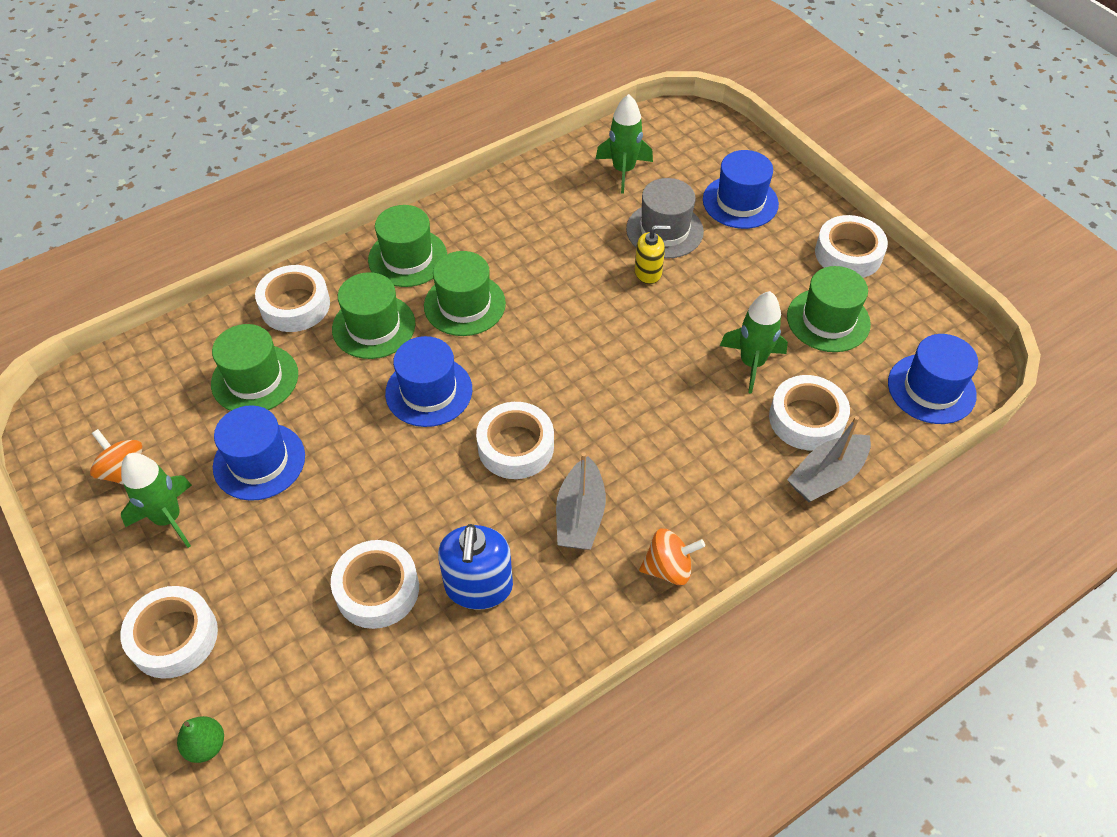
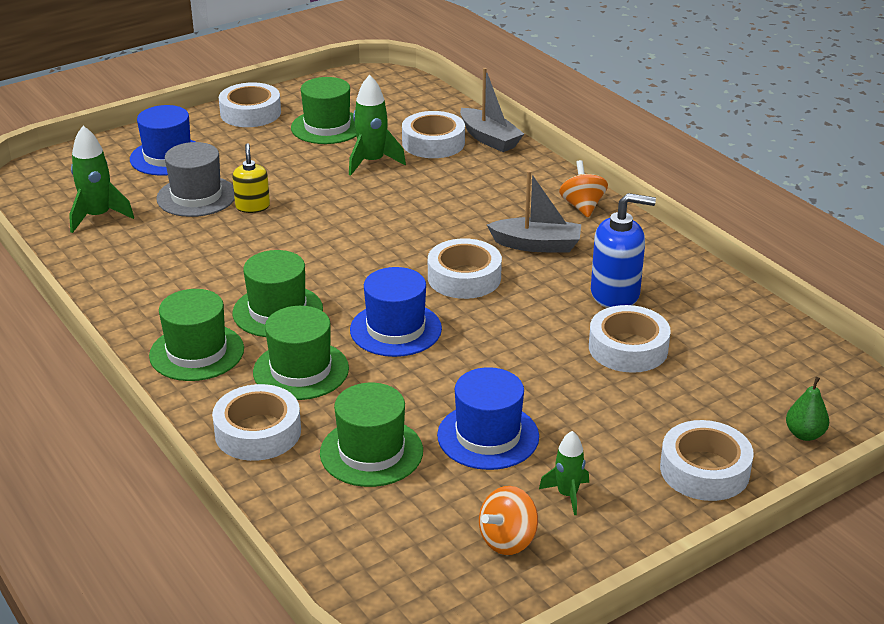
camera: 90 degrees left, 20 degrees down
green rocket [121,453,192,548] -> green rocket [539,431,589,515], size x0.62
blue hat [888,334,978,424] -> none

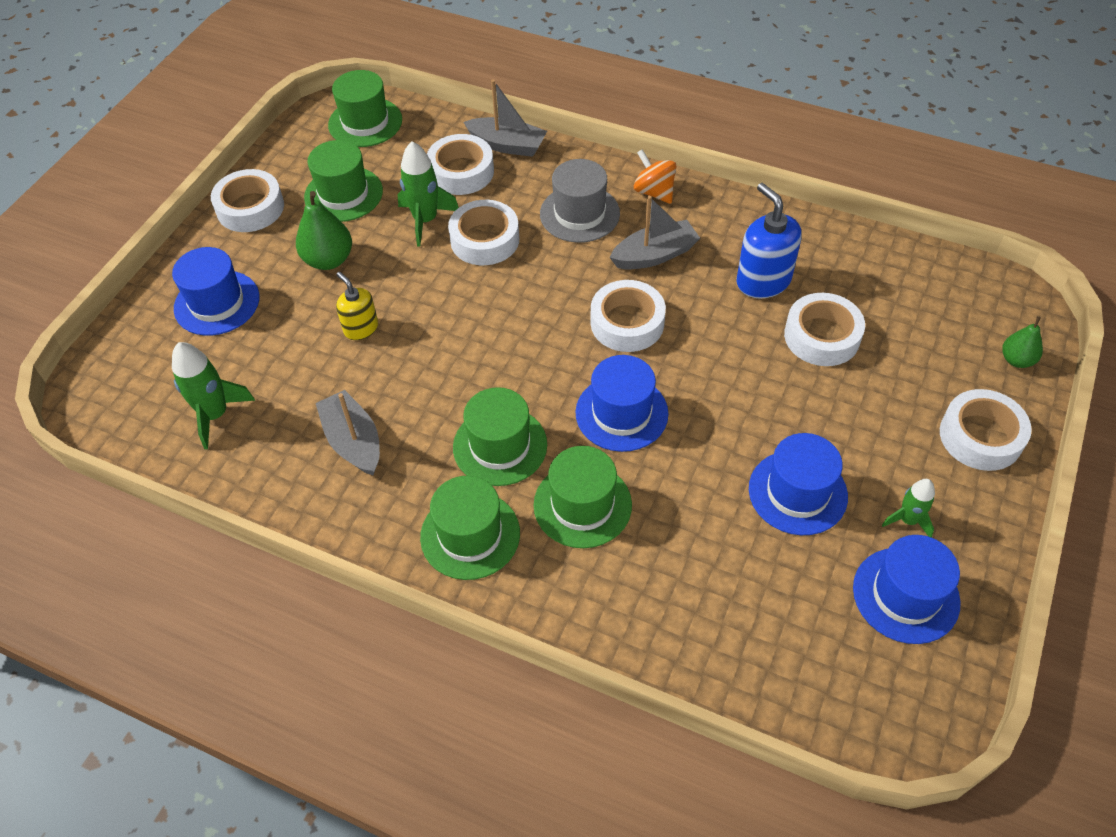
camera: 30 degrees left, 20 degrees up
grey hat [156,142,235,217] -> grey hat moved to [540,159,620,243]
white tape [212,384,301,461] -> white tape moved to [448,200,519,265]
green hat [320,383,423,487] -> green hat moved to [328,70,402,147]
orange spinning top [479,486,538,555] -> blue hat [853,535,961,644]
blue soap dispenser [591,193,656,308] -> blue soap dispenser turned 90 degrees counterclockwise [736,183,802,298]
none -> green pear [296,191,352,270]
none -> grey boat [316,390,380,475]

